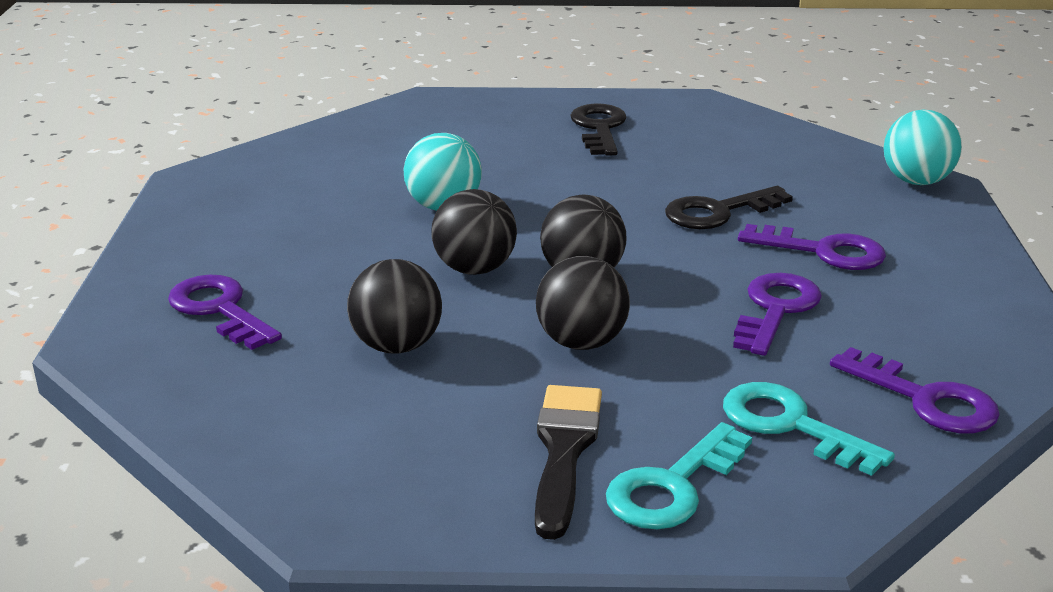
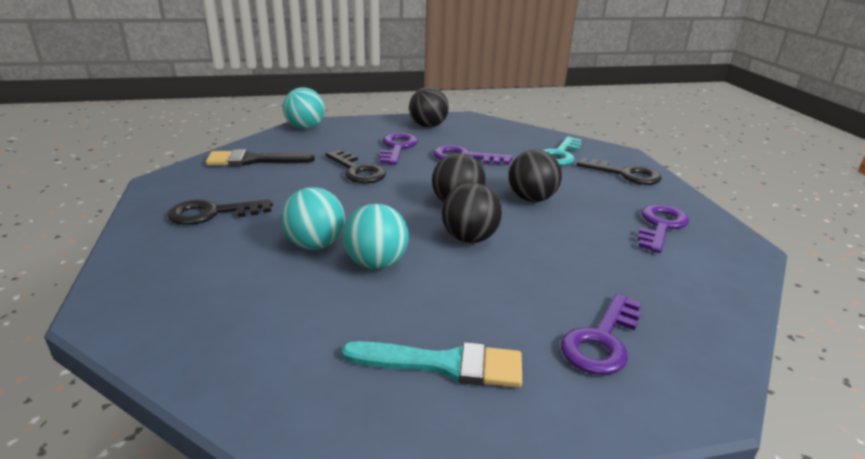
camera: 105 degrees left, 0 degrees up
black ball [347,259,442,354] -> black ball moved to [409,87,449,128]
black brush [535,385,602,540] -> black brush moved to [206,149,315,166]
turquoise key [606,422,752,529] -> black key [577,158,662,185]
purple key [830,347,1000,433] -> purple key moved to [638,205,689,253]
none -> turquoise ball [281,187,345,250]
none -> turquoise brush [342,341,522,388]

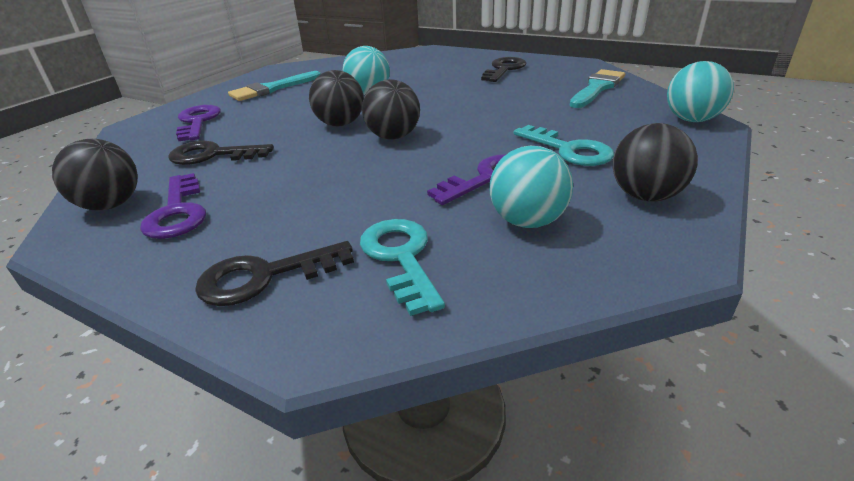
camera: 135 degrees right, 5 degrees up
black brush [206,149,315,166] -> turquoise brush [570,69,625,108]
turquoise ball [281,187,345,250] -> turquoise ball moved to [489,146,573,228]
black key [325,150,386,184] -> black key moved to [168,141,274,165]
purple key [380,133,418,165] -> turquoise key [514,125,614,166]
black ball [509,149,562,202] -> black ball moved to [52,139,138,210]

